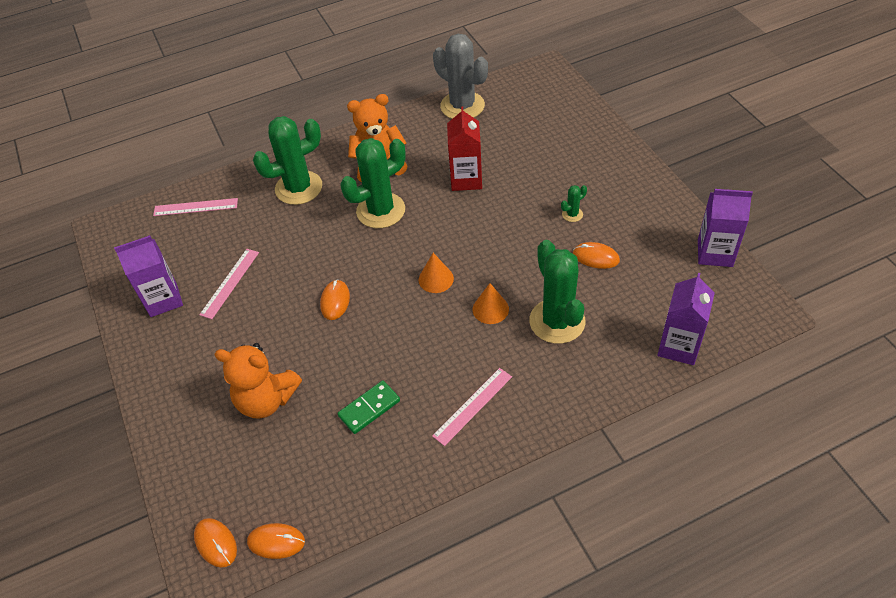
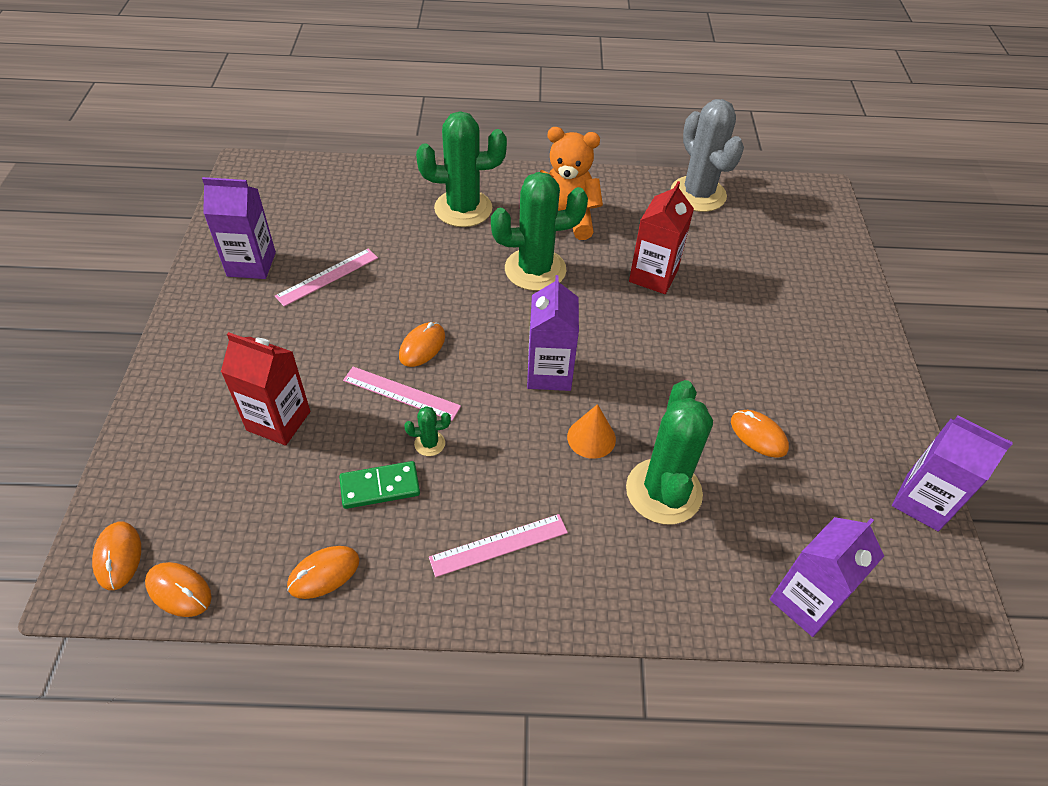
camera: 20 degrees right, 0 degrees up
pink ruler [153,198,238,216] -> pink ruler moved to [343,367,461,421]
orange teddy bear [214,343,302,419] -> red carton [221,332,310,446]
orange cone [419,253,454,293] -> purple carton [527,275,579,391]
green cactus [561,185,587,222] -> green cactus moved to [404,406,451,456]
none -> orange mouse [287,546,360,599]

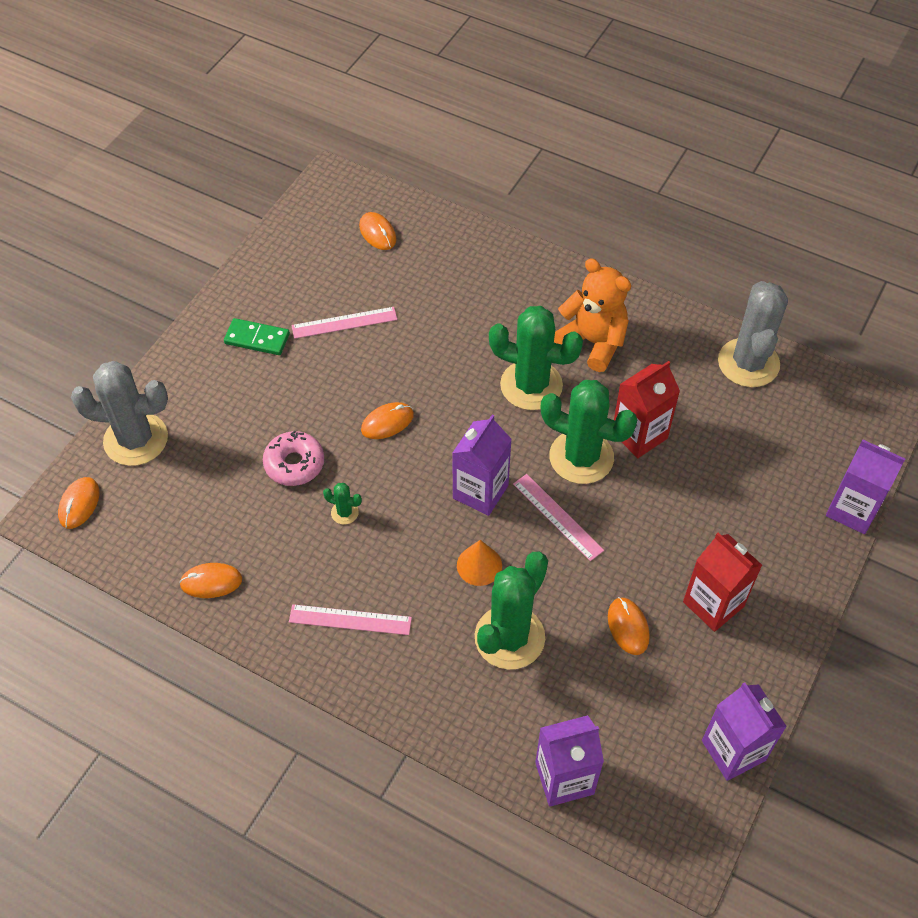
camera: 30 degrees right, 5 degrees up
orange mouse [145,562,212,617] -> orange mouse moved to [359,212,396,250]
purple carton [202,177,276,279] -> purple carton moved to [826,439,905,534]
red carton [221,332,310,446] -> red carton moved to [683,533,762,632]
green domino [339,461,420,509] -> green domino moved to [224,318,290,355]
pink ruler [343,367,461,421] -> pink ruler moved to [513,474,604,561]
green cactus [416,111,507,227] -> green cactus moved to [540,380,637,484]
none -> grey cactus [71,361,168,466]
none -> pink donut [263,431,324,486]

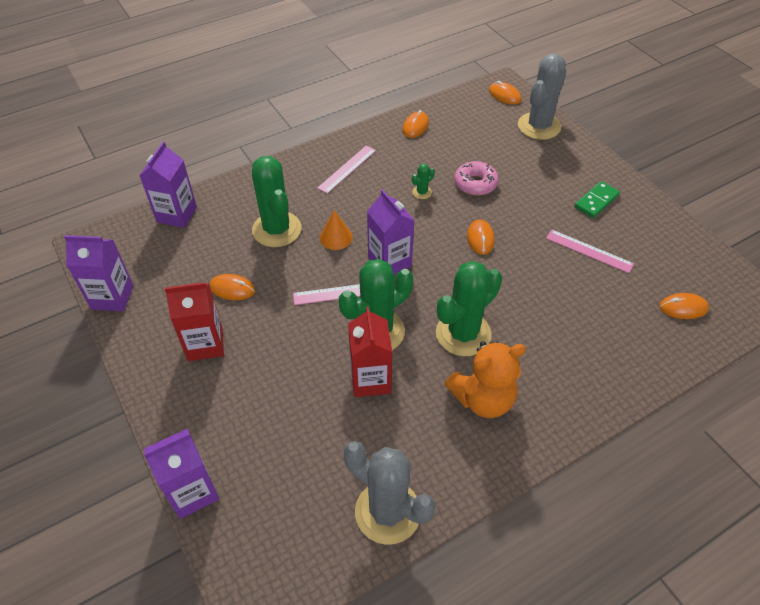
camera: 120 degrees right, 5 degrees down
pink ruler [291,307,397,339] -> pink ruler turned 75 degrees counterclockwise [546,230,634,273]

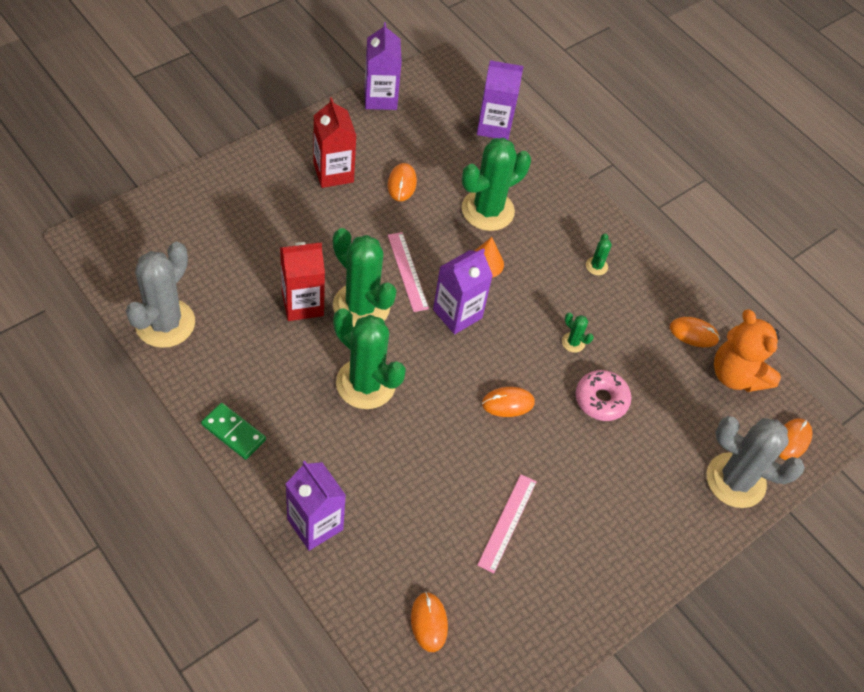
camera: 75 degrees right, 5 degrees up
purple carton [143,429,219,519] -> purple carton moved to [286,461,346,551]
pink ruler [317,146,376,194] -> green cactus [586,233,612,275]
orange teddy bear [445,341,526,418] -> orange teddy bear moved to [714,309,781,392]
green domino [574,181,620,218] -> green domino moved to [201,403,266,460]

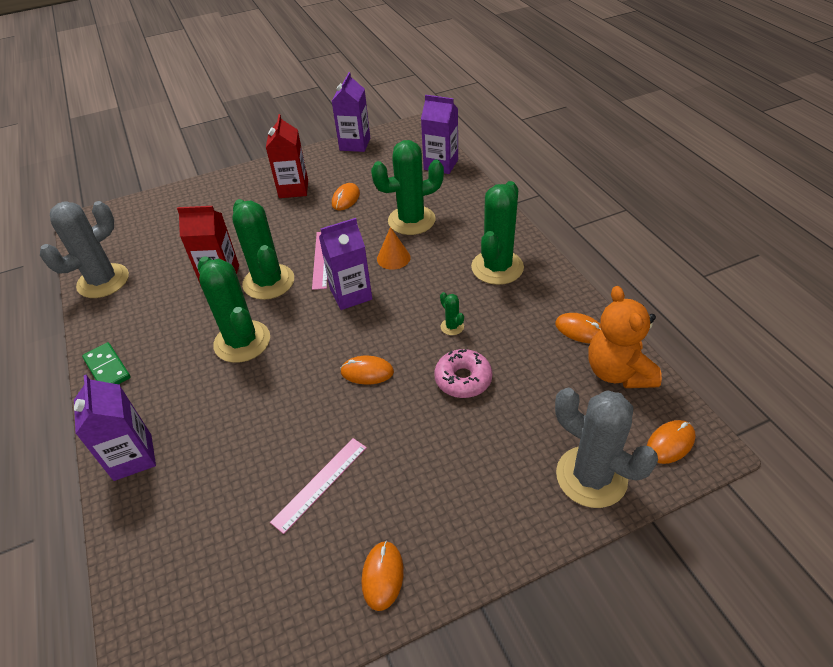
camera: 25 degrees right, 10 degrees down
orange mouse [411,592,448,652] -> orange mouse moved to [362,541,404,611]
green cactus [586,233,612,275] -> green cactus [471,181,524,285], size x2.40

